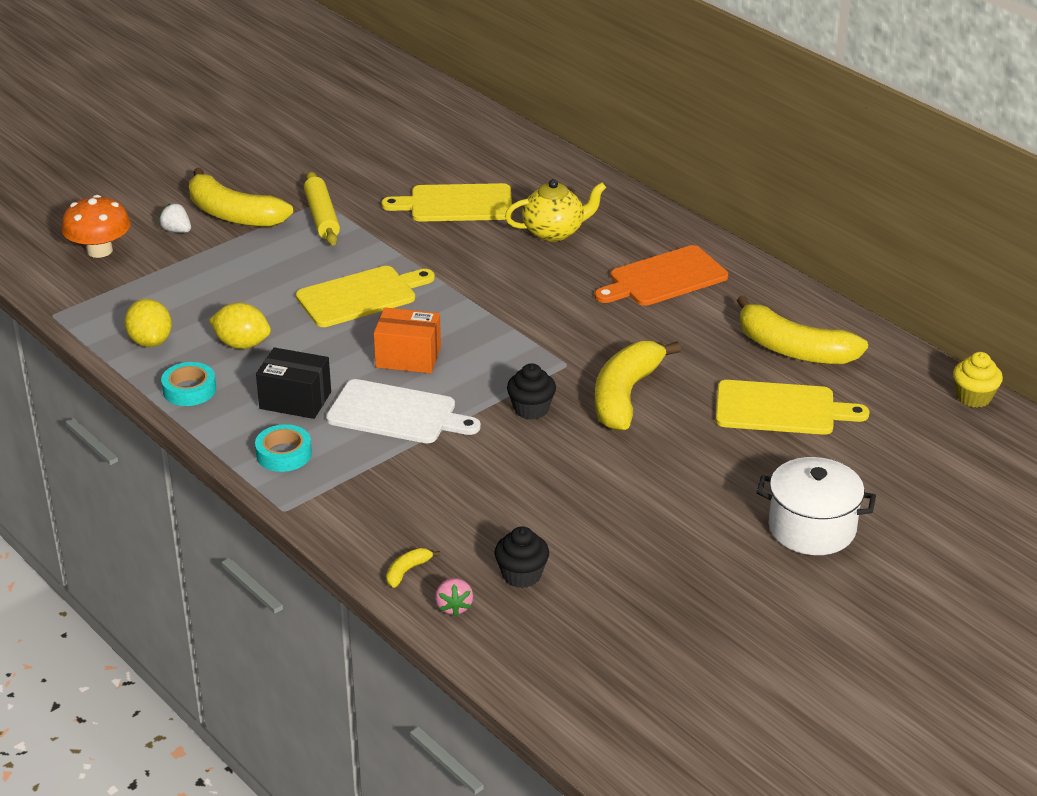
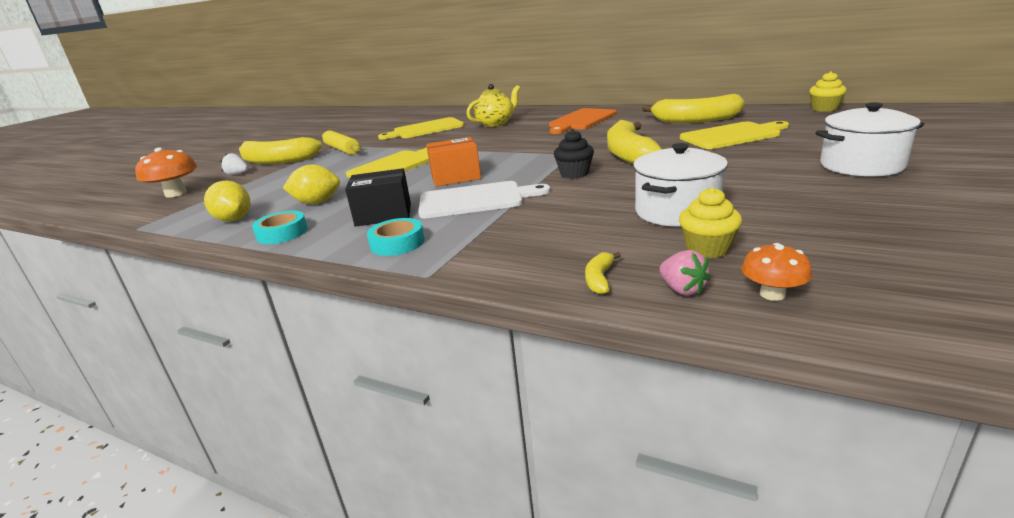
camera: 20 degrees left, 10 degrees down
black cupcake [494,526,549,588] -> yellow cupcake [679,187,742,258]
none -> white pot [633,143,728,227]
none -> orange mushroom [741,243,812,301]

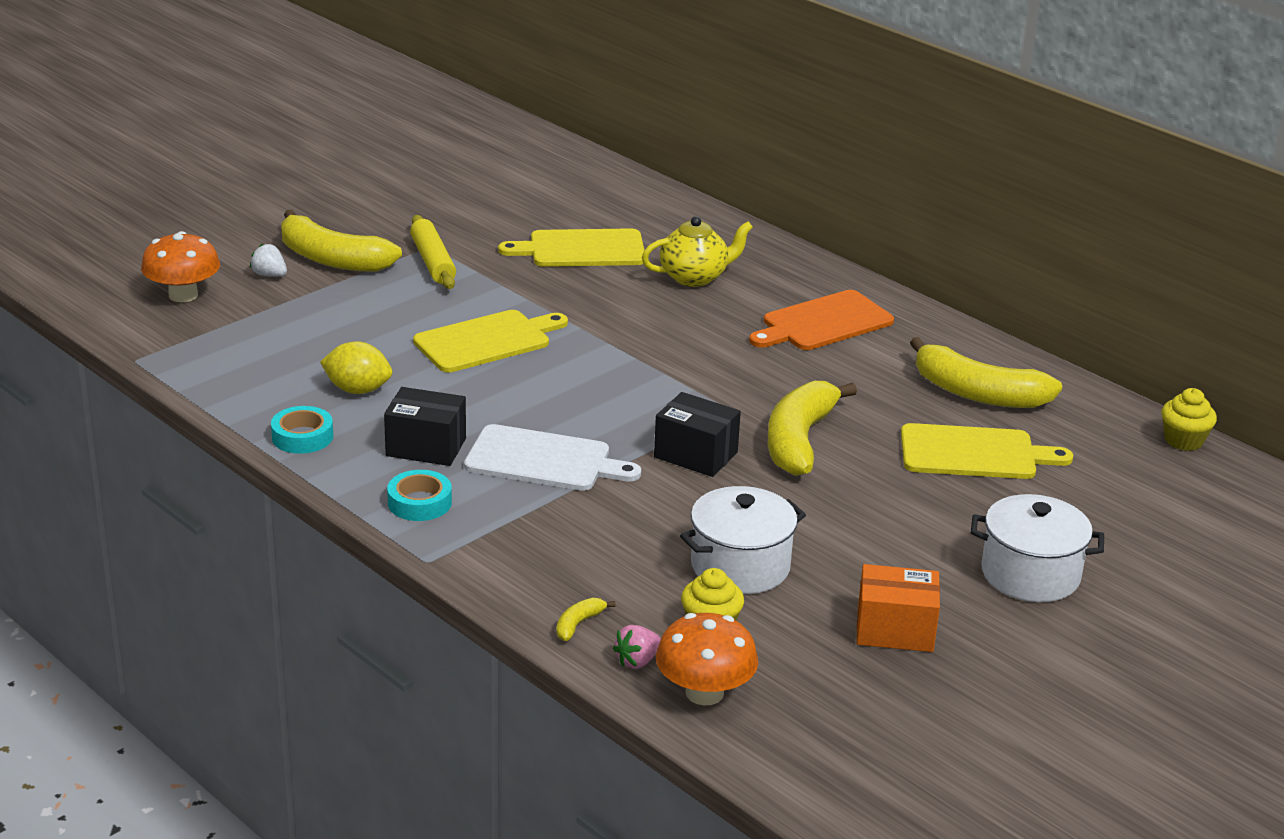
camera: 15 degrees right, 5 degrees up
yellow lemon [204,180,250,222] -> none
orange box [426,137,481,187] -> orange box moved to [857,564,940,652]
black cupcake [554,130,594,179] -> black box [654,392,741,477]
pink strawberry [659,250,711,296] -> pink strawberry turned 60 degrees clockwise [613,625,661,669]
orange mushroom [741,243,812,301] -> orange mushroom [656,613,758,706], size x1.70

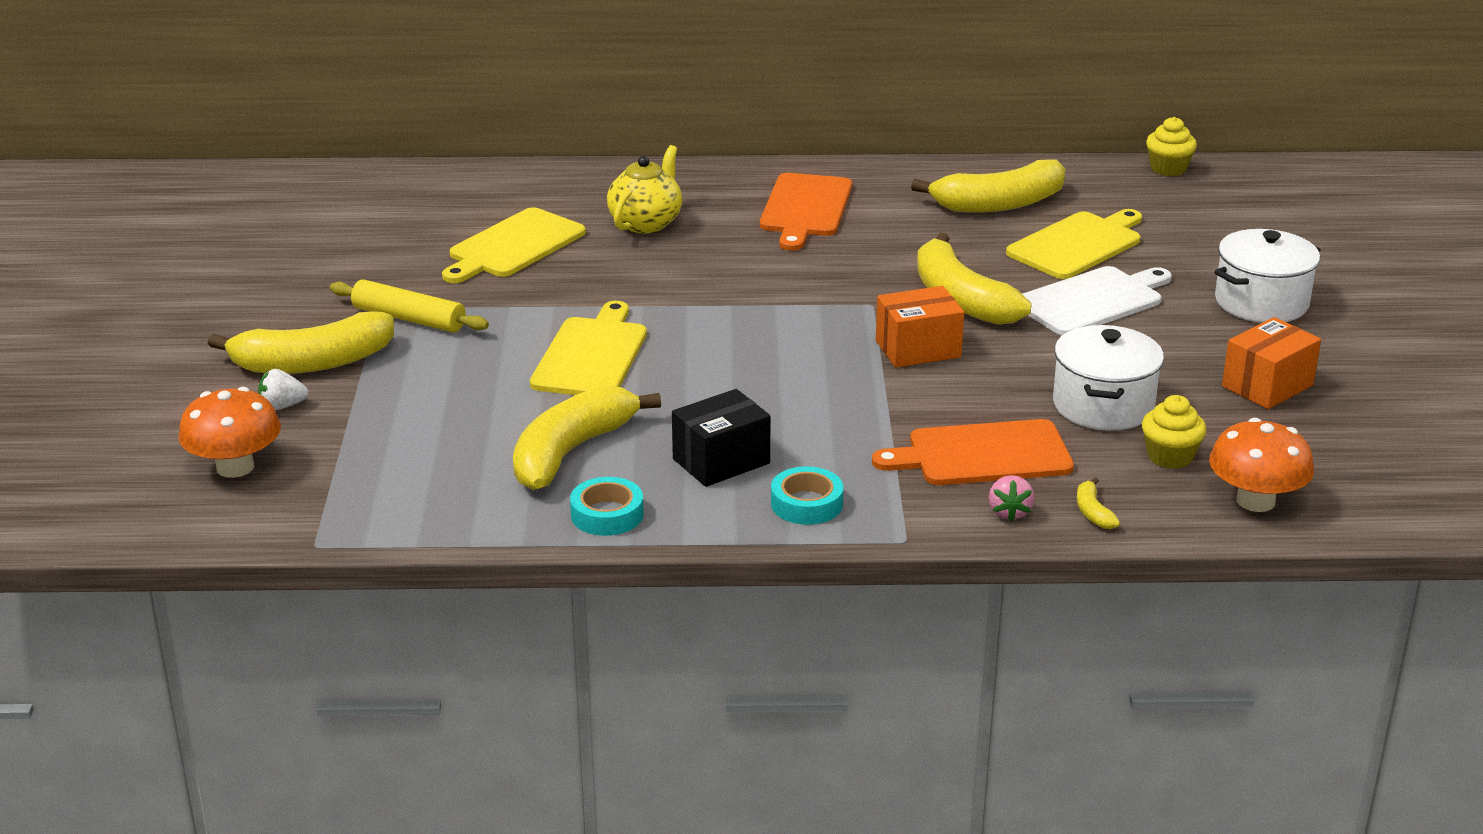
camera: 45 degrees left, 0 degrees up
yellow lemon [320,341,392,394] -> yellow banana [513,385,661,490]
white cutting board [464,424,641,491] -> white cutting board moved to [1022,266,1172,335]
pink strawberry [613,625,661,669] -> pink strawberry moved to [989,475,1034,521]
black box [654,392,741,477] -> orange box [876,286,964,368]
none -> orange cutting board [872,419,1074,485]

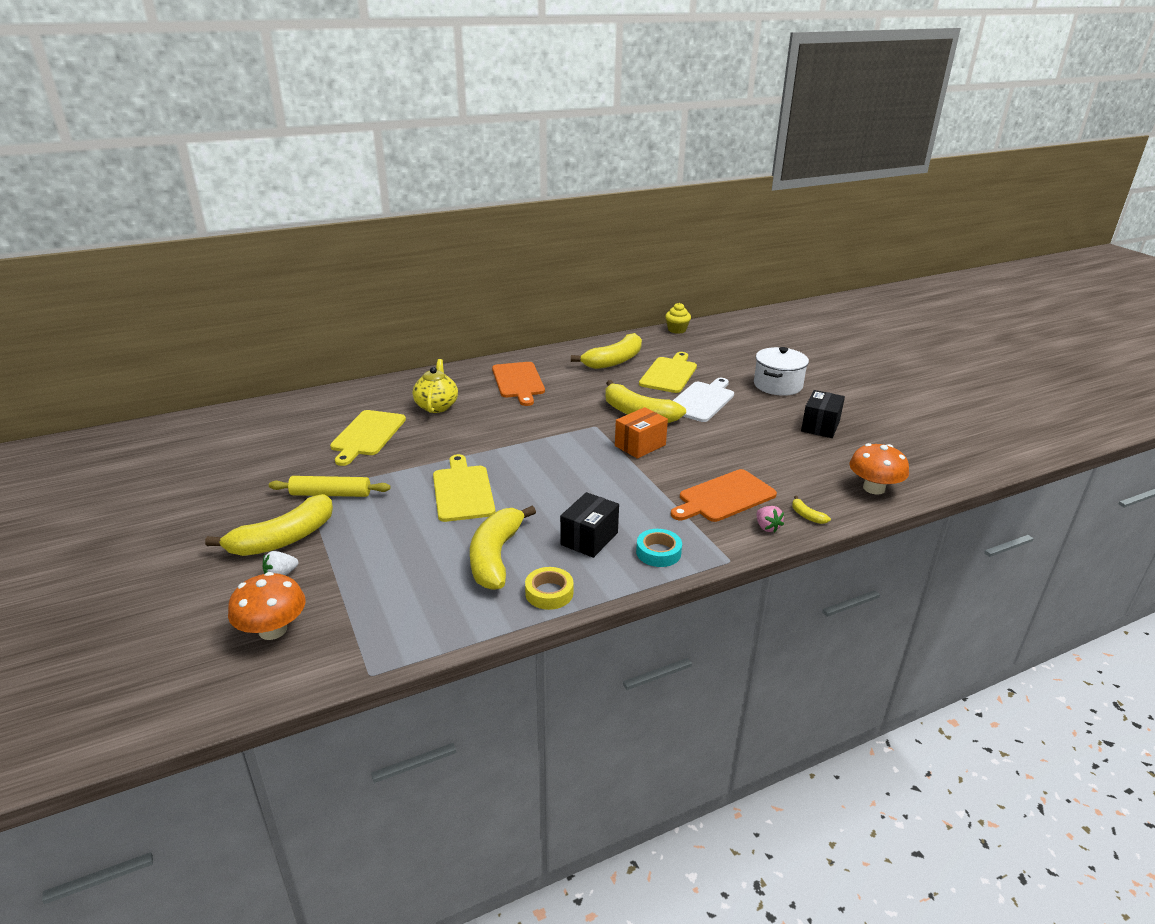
camera: 25 degrees left, 0 degrees up
turquoise tape [570,477,644,536] -> yellow tape [525,567,574,610]
white pot [1053,325,1164,431] -> none
yellow cupcake [1142,395,1207,469] -> none
orange box [1222,317,1321,409] -> black box [801,390,845,438]

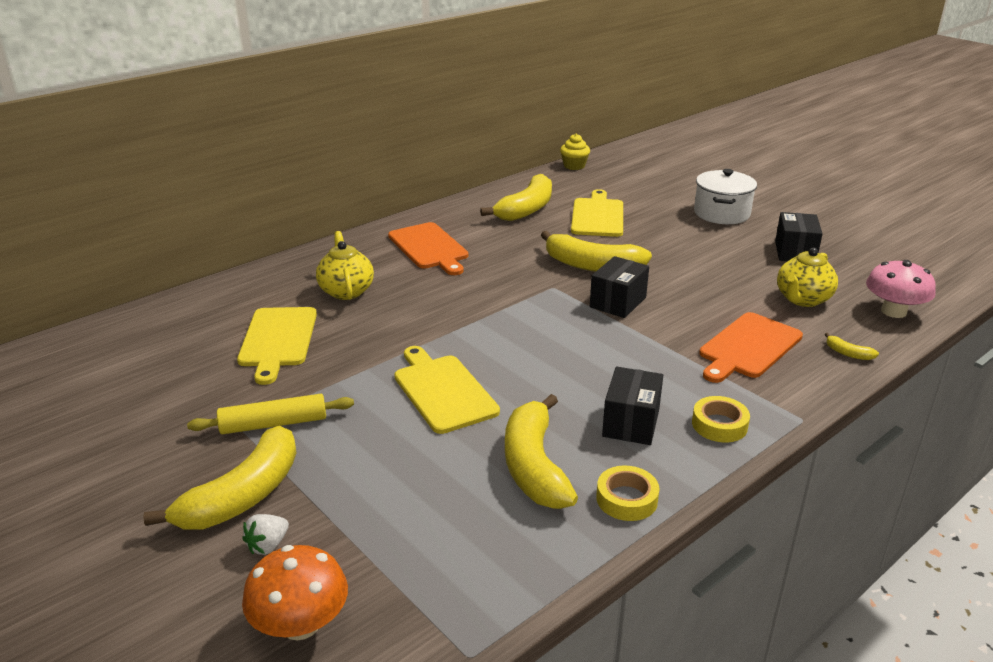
camera: 15 degrees left, 0 degrees up
orange box [615,407,668,459] -> black box [590,256,649,318]
turquoise tape [636,529,682,567] -> yellow tape [692,396,750,442]
white cutting board [673,378,734,422] -> none
pink strawberry [756,506,784,533] -> none
orange mushroom [849,443,909,495] -> pink mushroom [866,260,936,318]
none -> yellow teapot [777,248,838,307]

